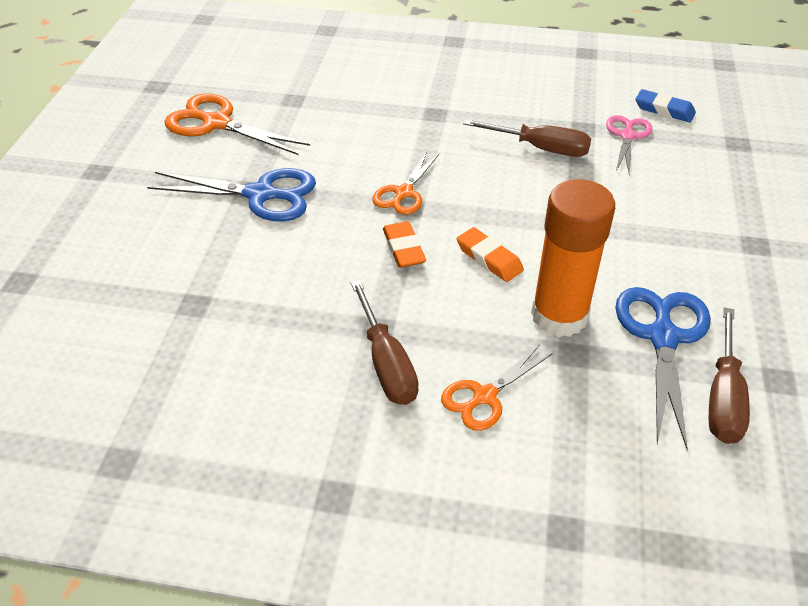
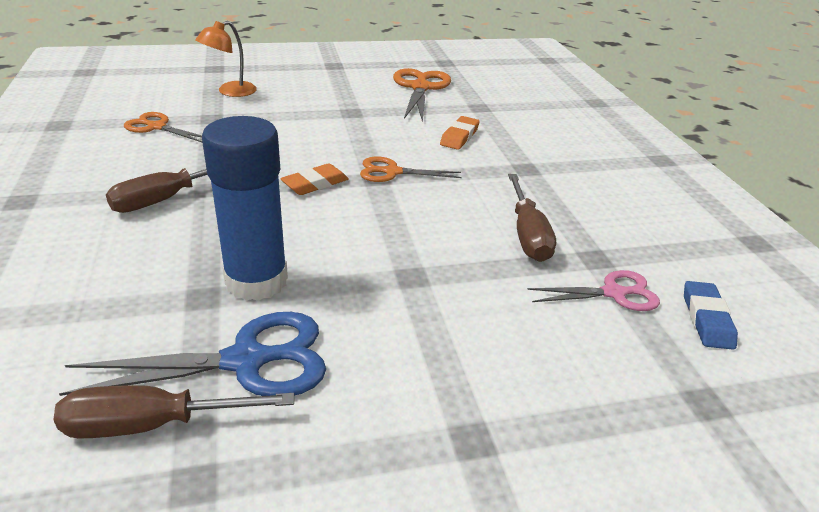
camera: 65 degrees right, 10 degrees down
blue scissors [147,168,316,222] -> none
orange scissors [441,345,553,431] -> orange scissors moved to [124,112,202,142]
orange eraser [457,227,524,282] -> orange eraser moved to [440,116,480,150]
orange glue stick [531,179,615,337] -> blue glue stick [202,116,288,301]
none -> orange lamp [195,21,257,97]

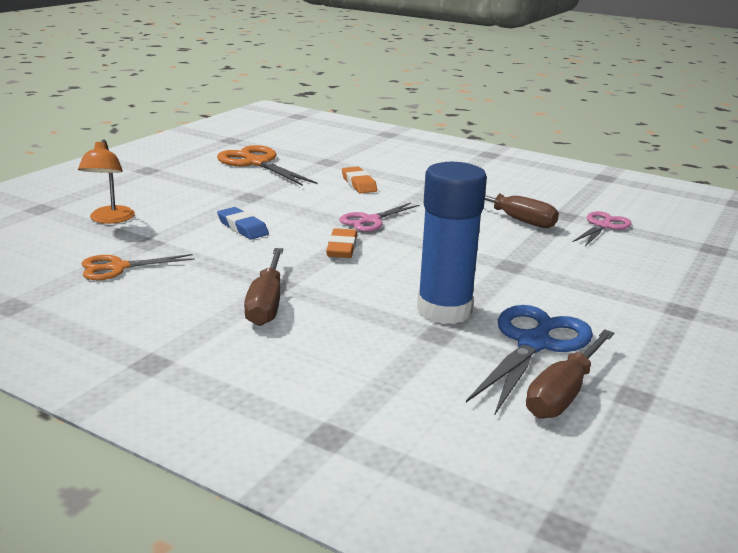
camera: 45 degrees left, 10 degrees down
orange scissors [360,156,462,182] -> pink scissors [339,203,419,232]
blue eraser [684,281,738,350] -> blue eraser moved to [217,207,269,240]

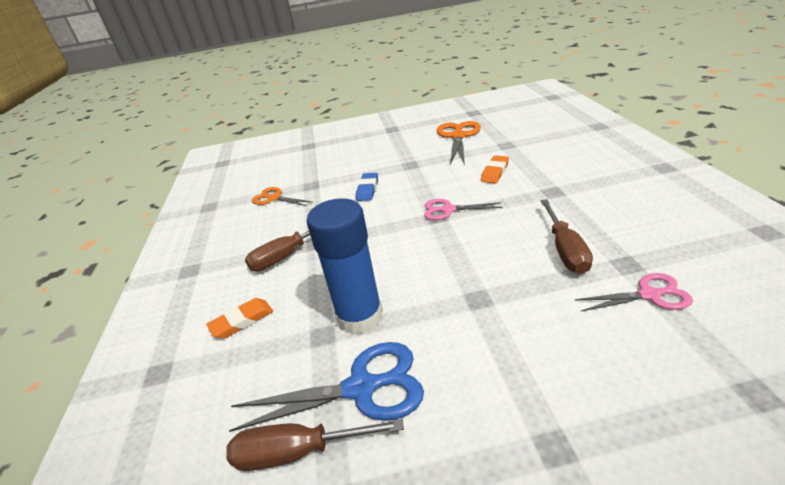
camera: 55 degrees right, 10 degrees up
orange lamp [78,139,135,224] -> none
orange eraser [326,228,357,258] -> orange eraser moved to [206,298,273,339]

